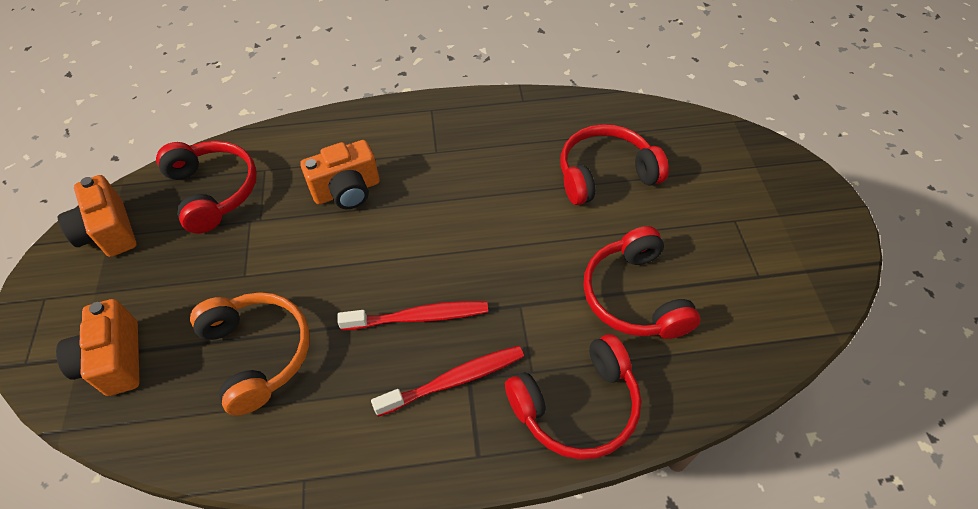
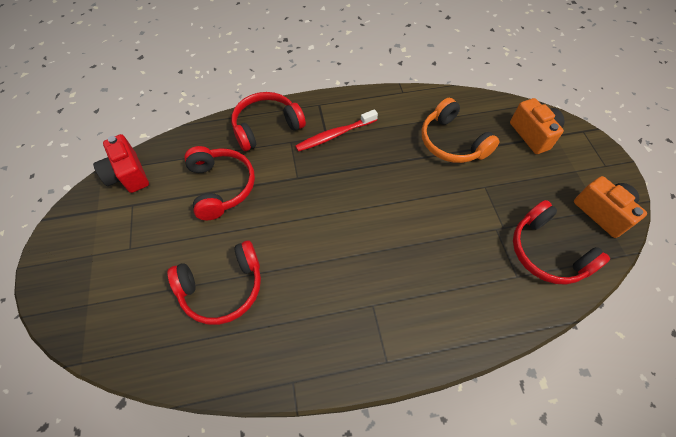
camera: 175 degrees right, 5 degrees up
orange camera [300,140,380,209] -> none
red toothbrush [337,301,488,330] -> none
none -> red camera [93,134,149,193]

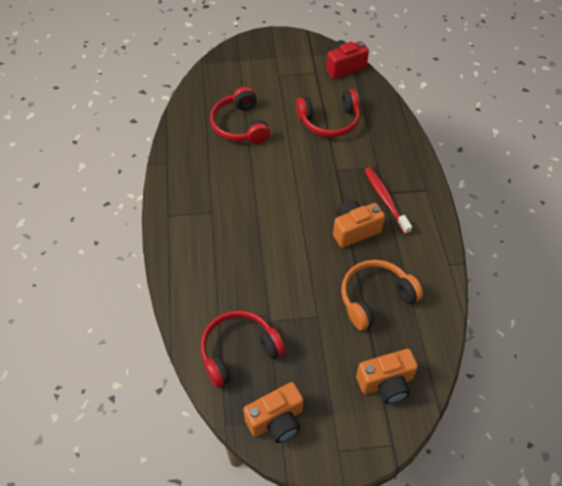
camera: 95 degrees right, 5 degrees down
red headphones [231,92,306,151] -> none
none -> orange camera [333,200,385,248]

